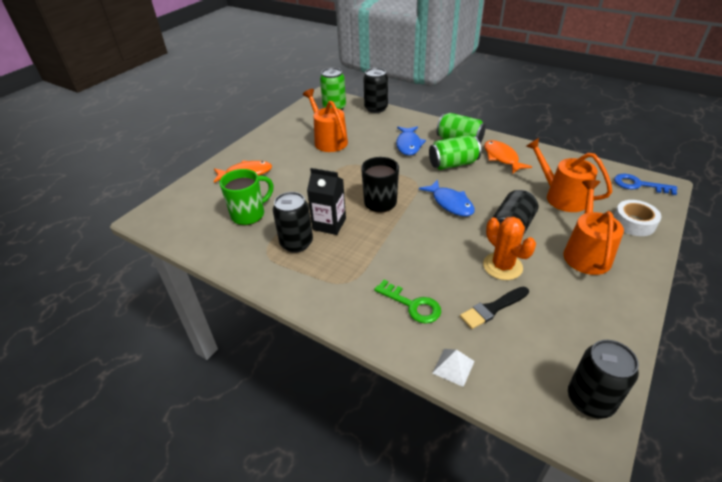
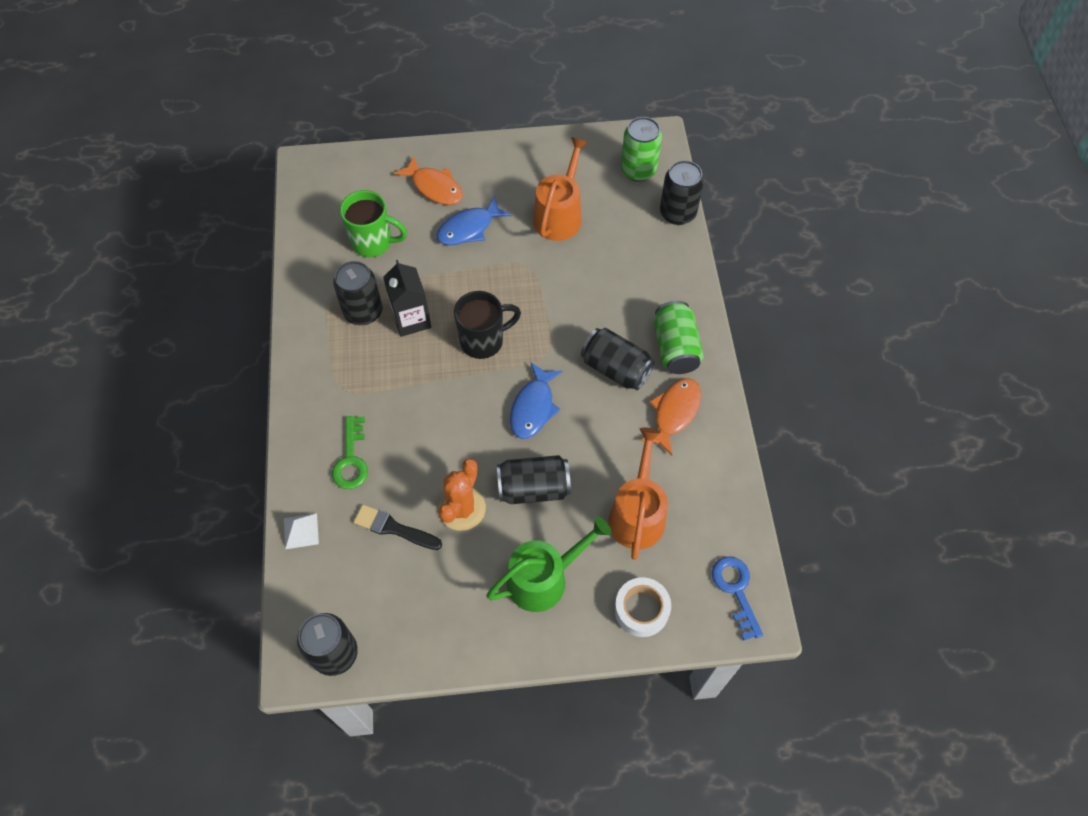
camera: 50 degrees right, 20 degrees up
blue fish [396,126,426,156] -> blue fish moved to [436,196,512,245]
green can [429,135,481,170] -> black can [581,328,655,391]
orange watering can [563,180,624,275] -> green watering can [486,517,611,612]

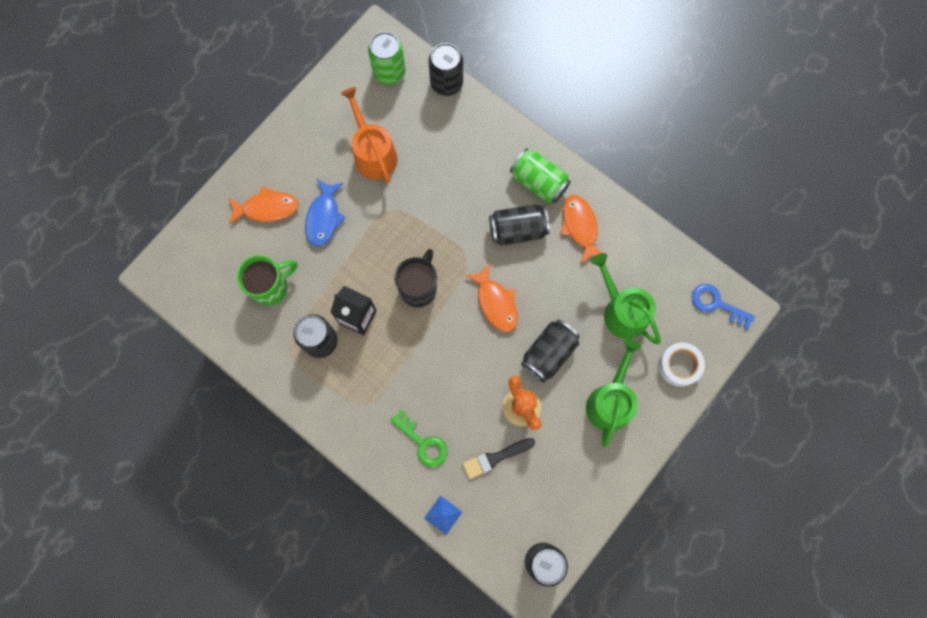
camera: 45 degrees left, 15 degrees up
white pyramid [284,513,319,549] -> blue pyramid [424,496,462,535]
blue fish [510,362,563,439] -> orange fish [465,263,517,332]
orange watering can [609,428,668,560] -> green watering can [591,253,661,344]

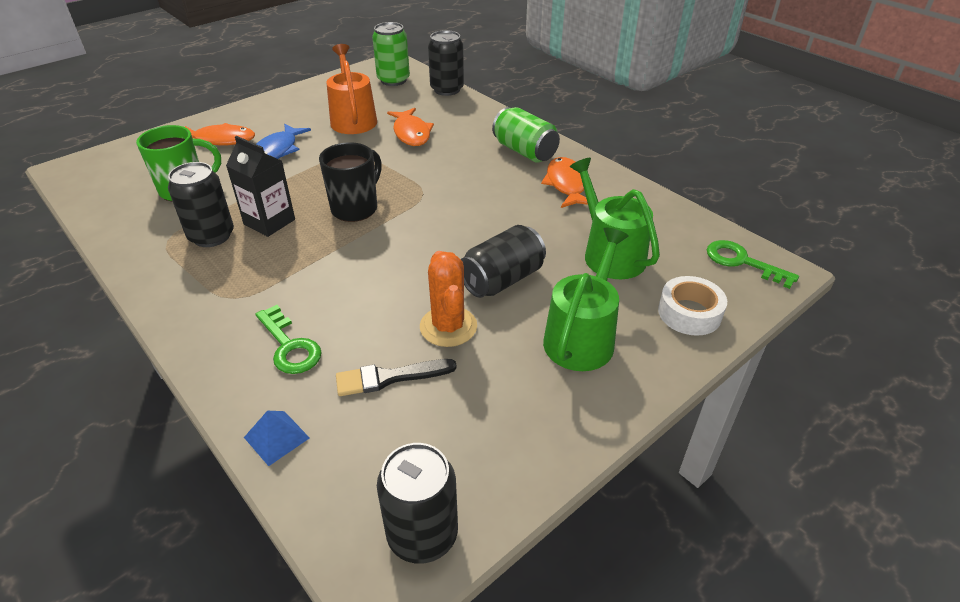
camera: 10 degrees right, 35 degrees down
orange fish [465,263,517,332] -> orange fish moved to [387,108,434,146]
black can [489,204,550,246] -> none
blue key [692,284,755,330] -> green key [707,240,799,289]

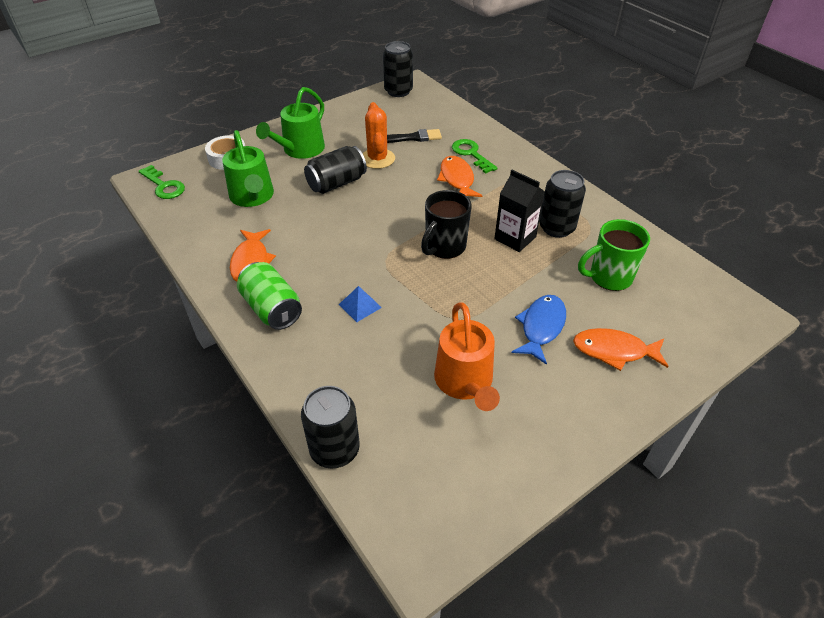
camera: 175 degrees left, 5 degrees up
blue pyramid [244,411,310,466] -> blue pyramid moved to [339,286,382,322]
green can [372,22,410,86] -> none
orange fish [387,108,434,146] -> orange fish moved to [437,156,482,197]

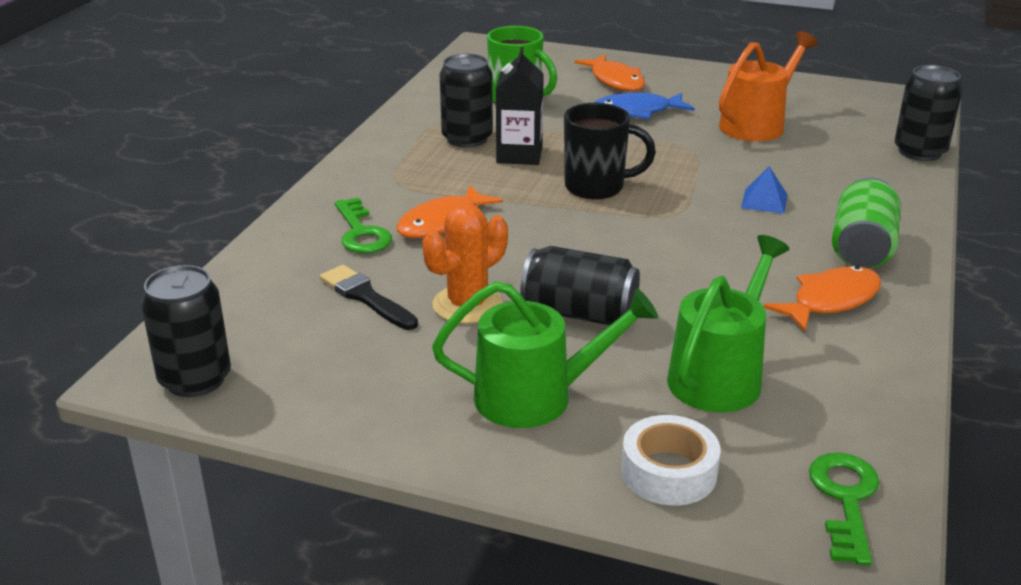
camera: 125 degrees left, 15 degrees down
green key [452,139,498,174] -> green key turned 45 degrees counterclockwise [335,197,392,253]

